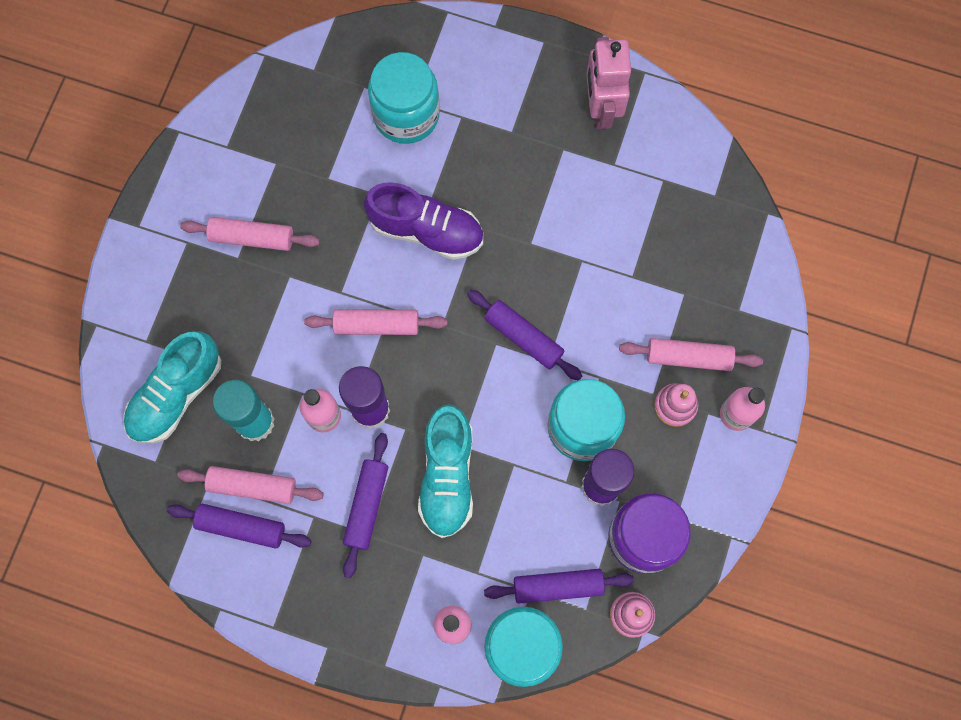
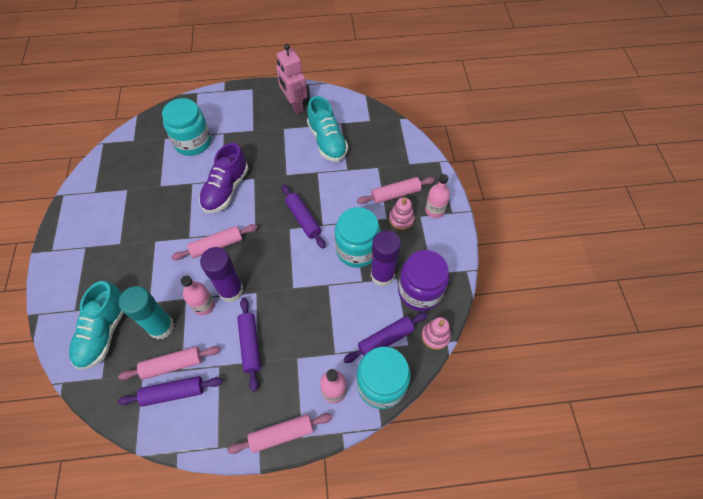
camera: 25 degrees left, 15 degrees down
pink rolling pin [180,217,320,251] -> pink rolling pin moved to [227,413,332,454]
purple shoe [364,182,483,260] -> purple shoe turned 120 degrees clockwise [199,143,249,213]
turquoise shoe [418,404,473,538] -> turquoise shoe moved to [307,96,348,162]
purple rolling pin [467,289,582,380] -> purple rolling pin turned 45 degrees clockwise [282,185,326,249]

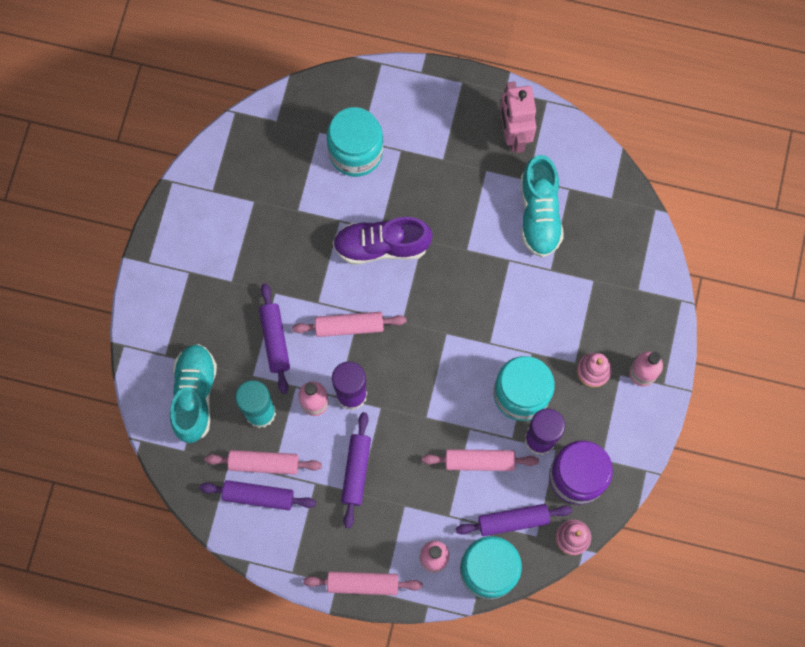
camera: 20 degrees right, 15 degrees up
turquoise shoe [69,281,124,370] -> turquoise shoe turned 150 degrees clockwise [170,344,217,443]
purple shoe [199,143,249,213] -> purple shoe turned 45 degrees clockwise [333,217,432,264]
purple rolling pin [282,185,326,249] -> purple rolling pin moved to [259,283,290,394]
pink rolling pin [357,177,435,204] -> pink rolling pin moved to [422,449,539,471]

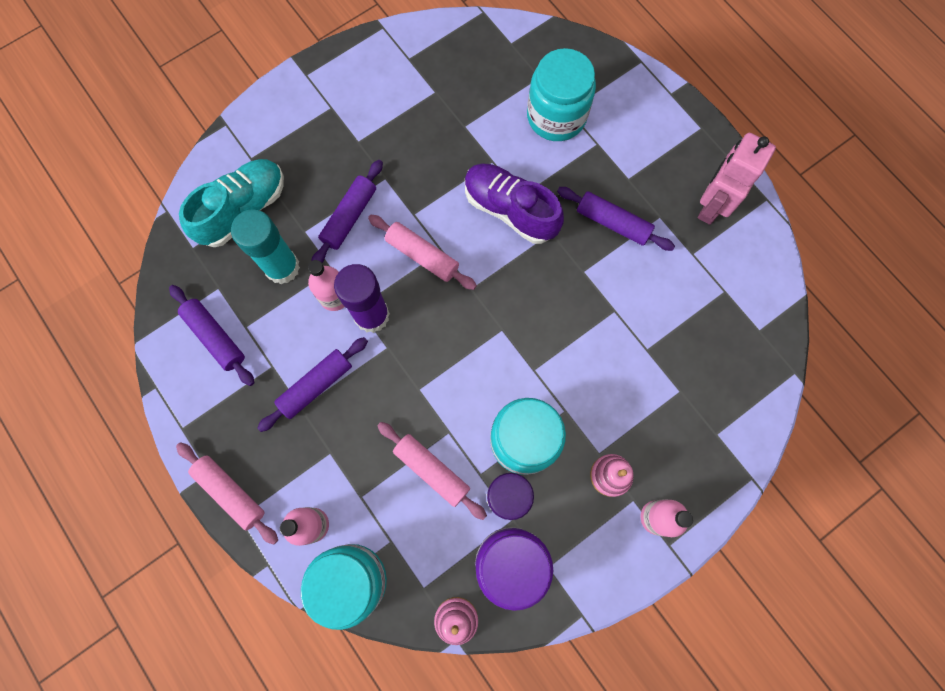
camera: 40 degrees right, 0 degrees up
pink rolling pin [205,450,322,475] -> none
purple rolling pin [456,504,572,536] -> purple rolling pin moved to [557,187,675,251]
turquoise shoe [521,155,564,257] -> none

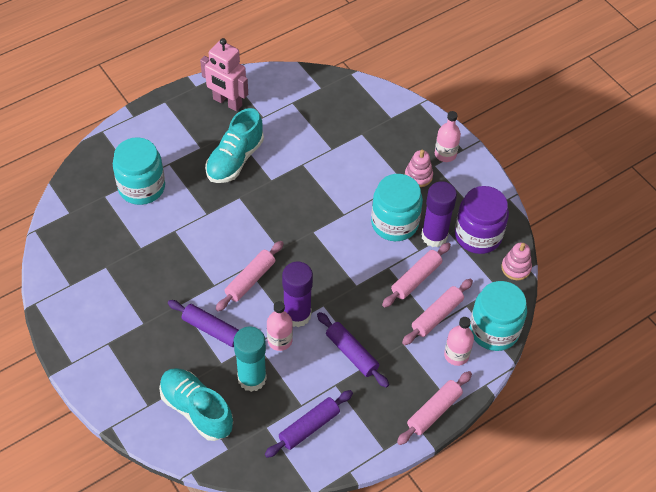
camera: 90 degrees left, 20 degrees down
purple shoe [465,163,564,244] -> none
purple rolling pin [557,187,675,251] -> turquoise shoe [205,108,264,183]
none -> pink rolling pin [402,279,473,345]

